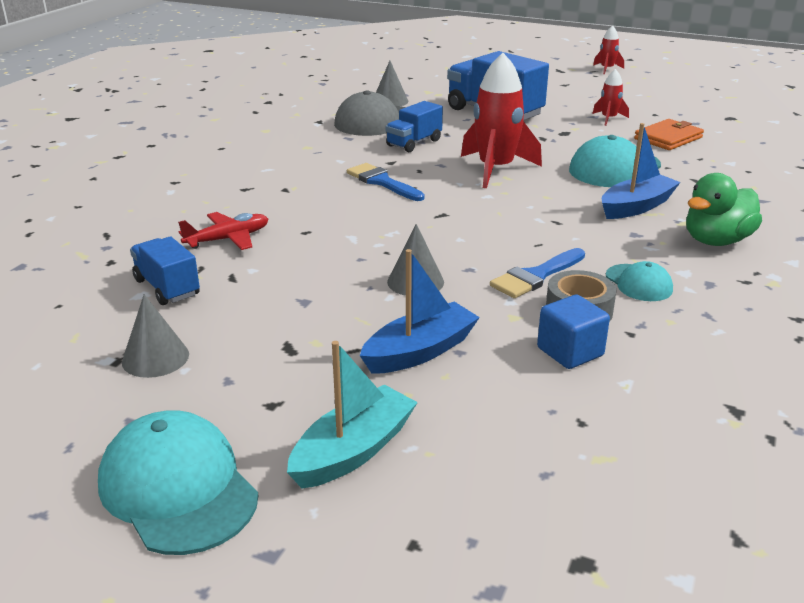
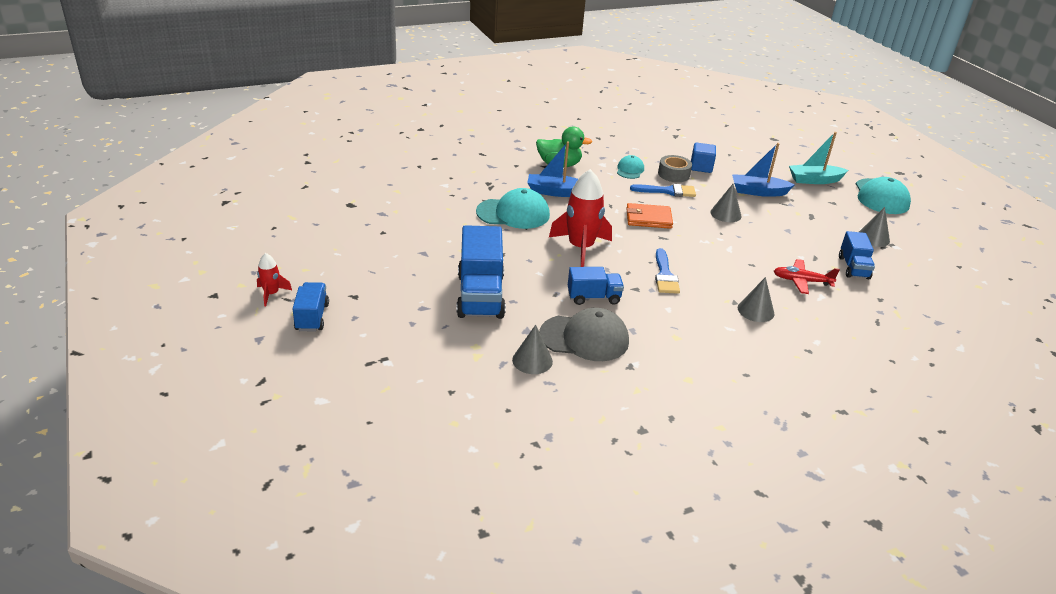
camera: 140 degrees left, 5 degrees up
red rocket [592,69,629,126] -> none
orange wallet [634,119,704,150] -> orange wallet moved to [626,203,673,229]
none -> blue truck [292,282,329,331]
none -> grey cone [738,277,775,322]

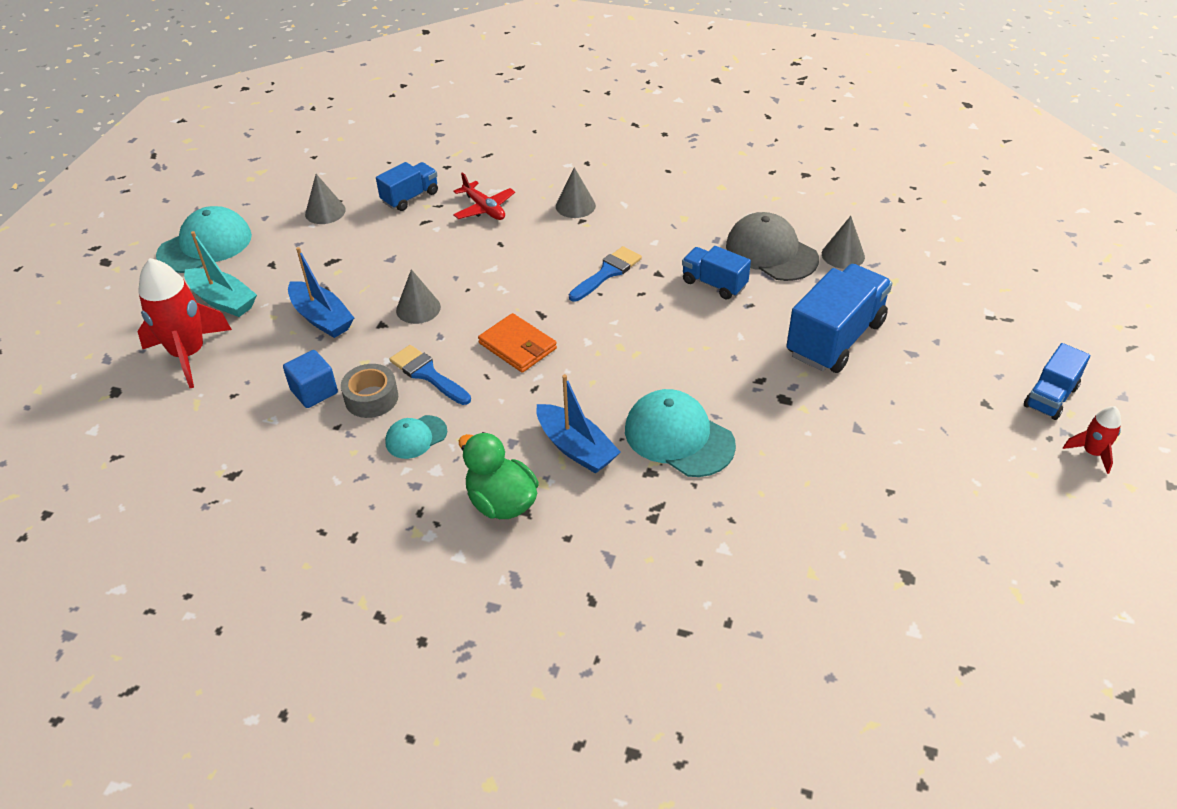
camera: 135 degrees left, 10 degrees up
red rocket [549,169,612,267] -> red rocket moved to [137,258,232,388]

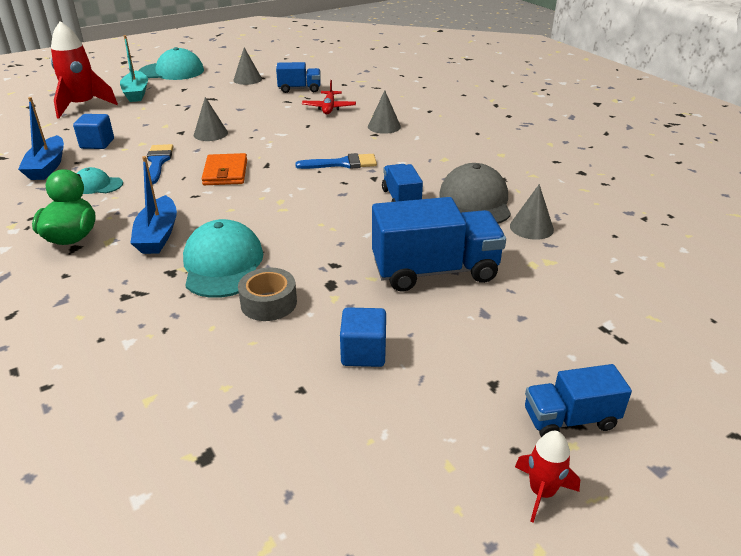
camera: 40 degrees right, 10 degrees down
blue boat [288,247,354,338] -> blue boat moved to [18,97,64,180]
grey tape [341,364,398,418] -> grey tape moved to [238,268,297,321]
none -> blue cube [340,307,386,367]

